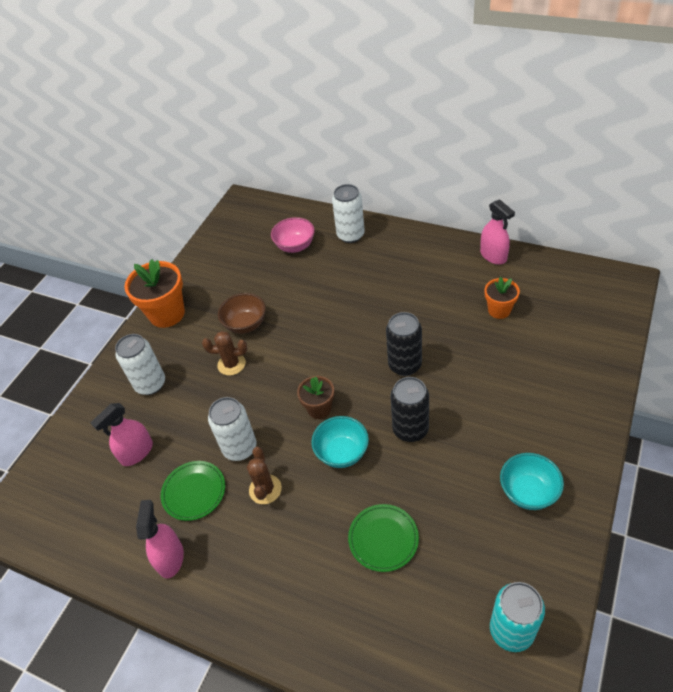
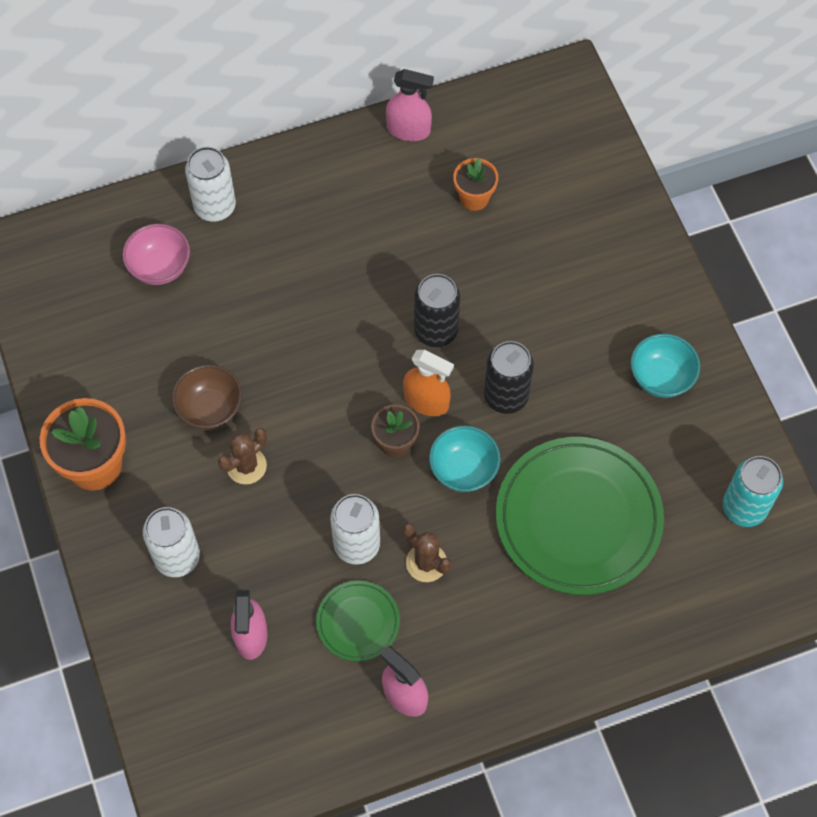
camera: 50 degrees left, 15 degrees up
green plate [348,504,419,572] -> green plate [496,437,664,595], size x2.05
none -> orange spray bottle [403,350,454,416]

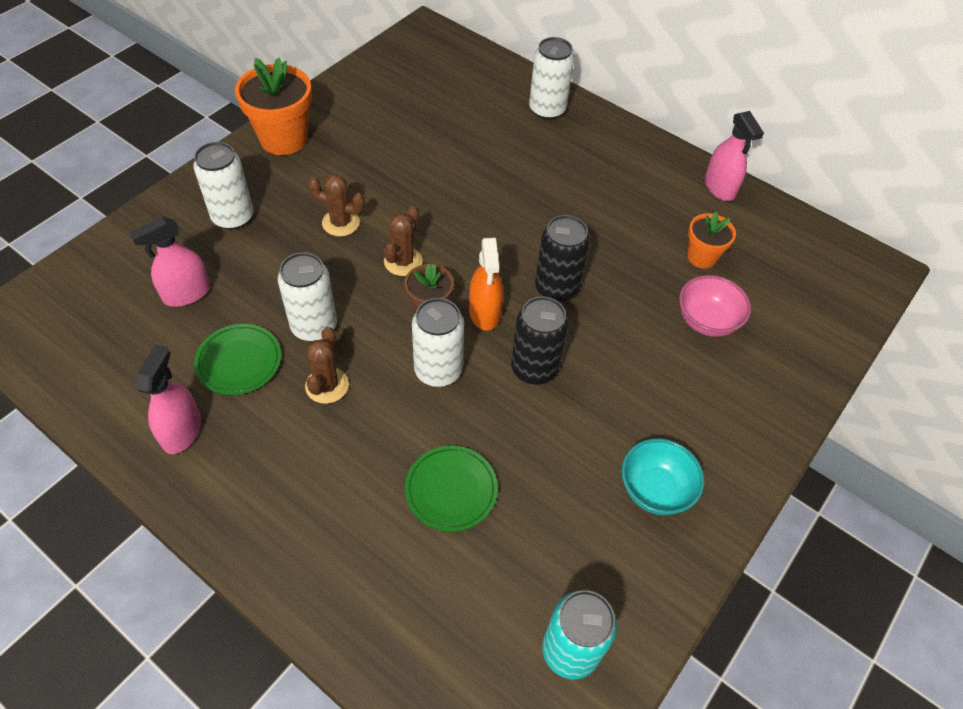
camera: 55 degrees right, 10 degrees down
pink bowl [122,224,190,285] -> pink bowl moved to [679,275,751,337]
brown bowl [172,365,242,430] -> none
turquoise bowl [429,425,501,492] -> white can [412,298,464,387]
green plate [496,437,664,595] -> green plate [405,446,498,532], size x0.49
none -> brown cactus [384,206,423,276]

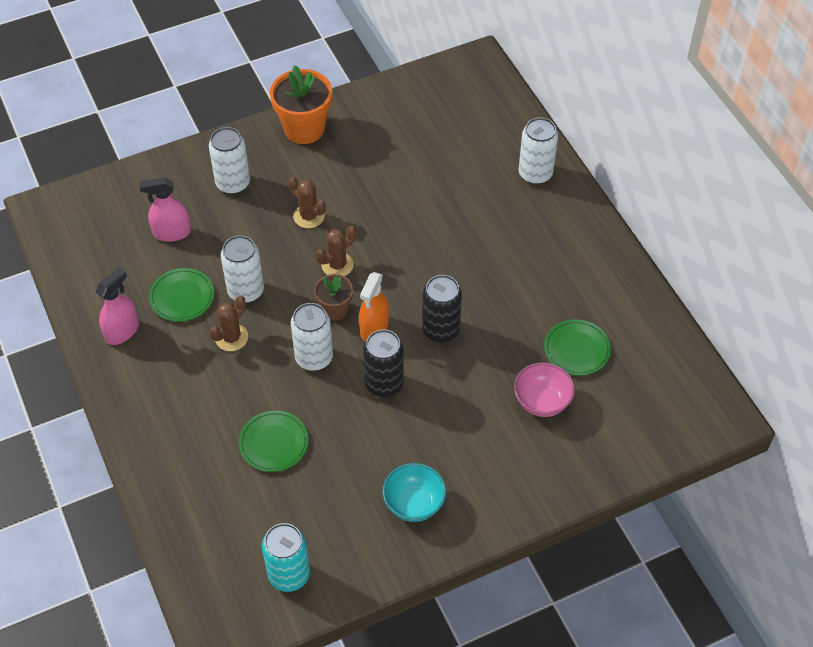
camera: 30 degrees right, 0 degrees up
orange flower pot [687,212,736,269] -> green plate [544,319,611,376]
pink spray bottle [705,111,764,201] -> none

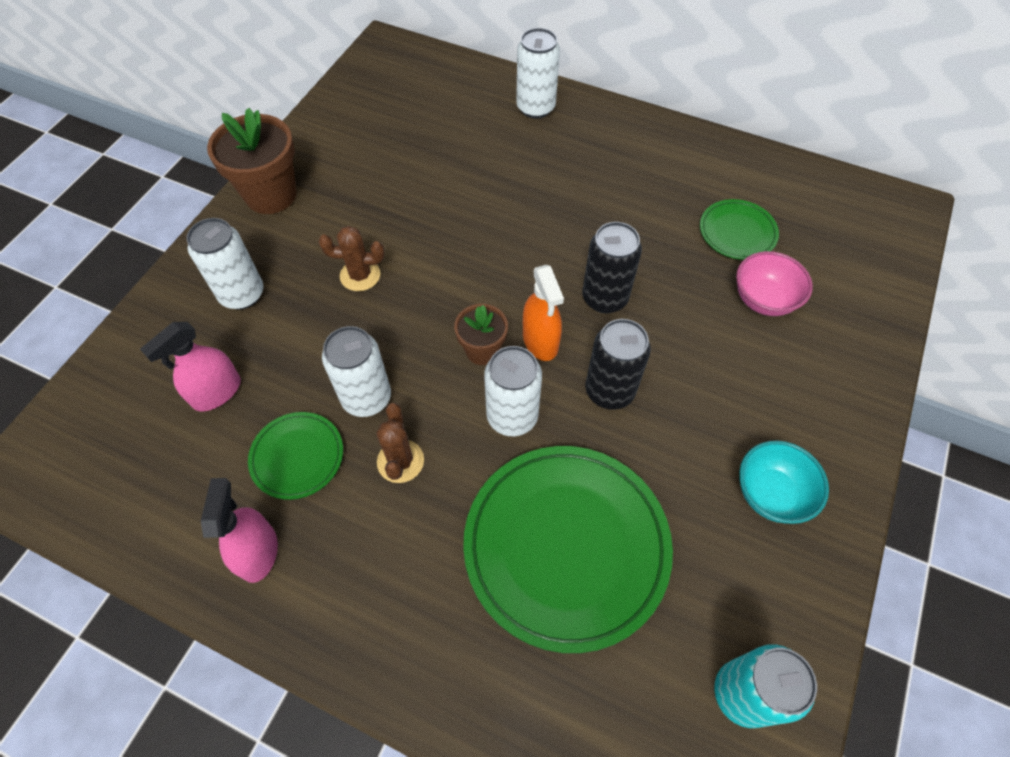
camera: 40 degrees left, 5 degrees up
green plate [239,410,309,472] -> green plate [463,446,673,653], size x2.05
orange flower pot [270,65,332,144] -> brown flower pot [207,108,297,214]
brown cactus [316,226,356,276] -> none

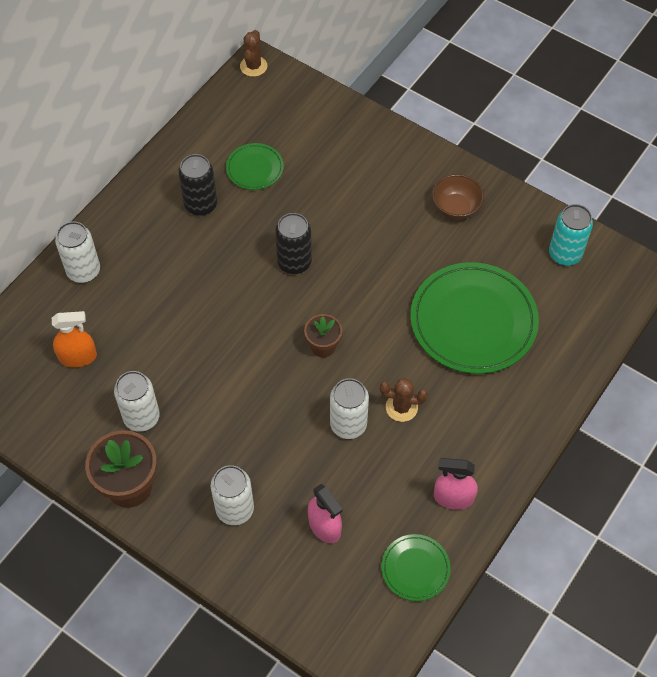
camera: 80 degrees left, 0 degrees up
green plate [248,412,343,500] -> green plate moved to [381,534,451,601]
brown cactus [319,226,384,291] -> brown cactus moved to [240,30,267,77]
white can [484,346,542,436] -> white can moved to [114,371,160,432]
orange spray bottle [523,265,564,361] -> orange spray bottle moved to [52,311,97,367]
black can [586,319,651,410] -> black can moved to [178,154,217,216]
pink bowl [736,251,813,316] -> none
turquoise bowl [739,440,829,524] -> brown bowl [432,174,484,220]

